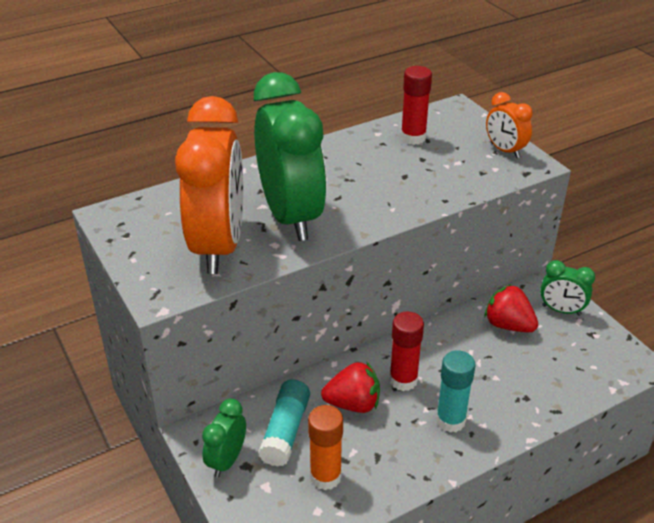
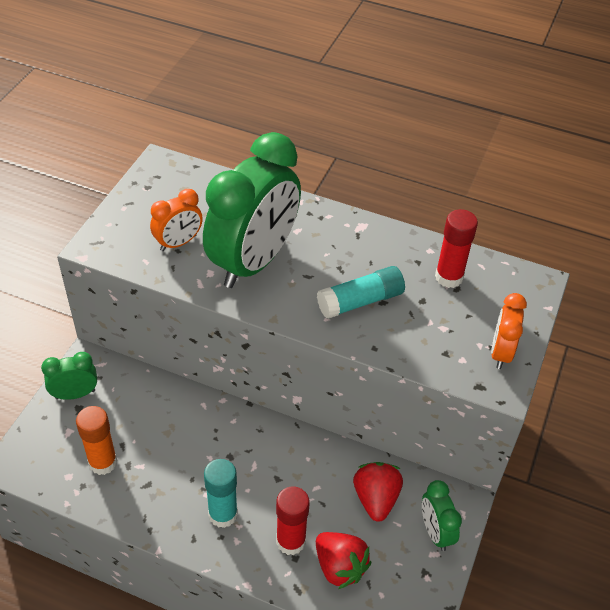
camera: 50 degrees right, 10 degrees up
orange clock [175,96,243,274] -> orange clock [150,189,203,251], size x0.46
turquoise glue stick [258,380,310,467] -> turquoise glue stick moved to [317,266,405,319]
red strawberry [321,361,380,413] -> red strawberry moved to [316,532,371,589]
red glue stick [389,311,424,391] -> red glue stick moved to [276,486,310,555]

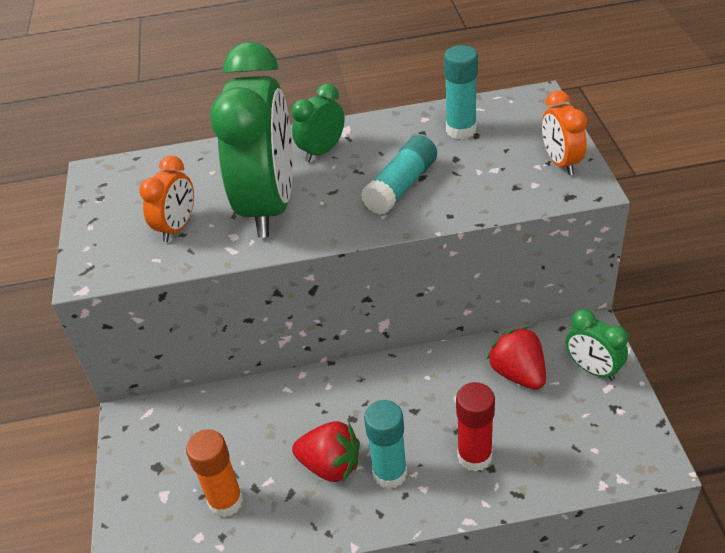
camera: 25 degrees left, 5 degrees down
green clock [41,352,97,400] -> green clock moved to [292,84,345,162]
red strawberry [316,532,371,589] -> red strawberry moved to [292,421,360,482]
red glue stick [435,209,478,288] -> turquoise glue stick [444,45,478,140]

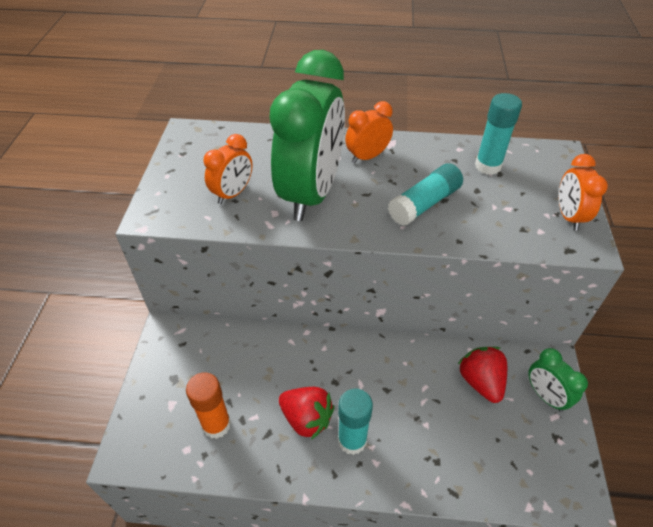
camera: 10 degrees right, 5 degrees up
green clock [292,84,345,162] -> orange clock [345,101,393,163]
red glue stick [456,382,495,472] -> none

